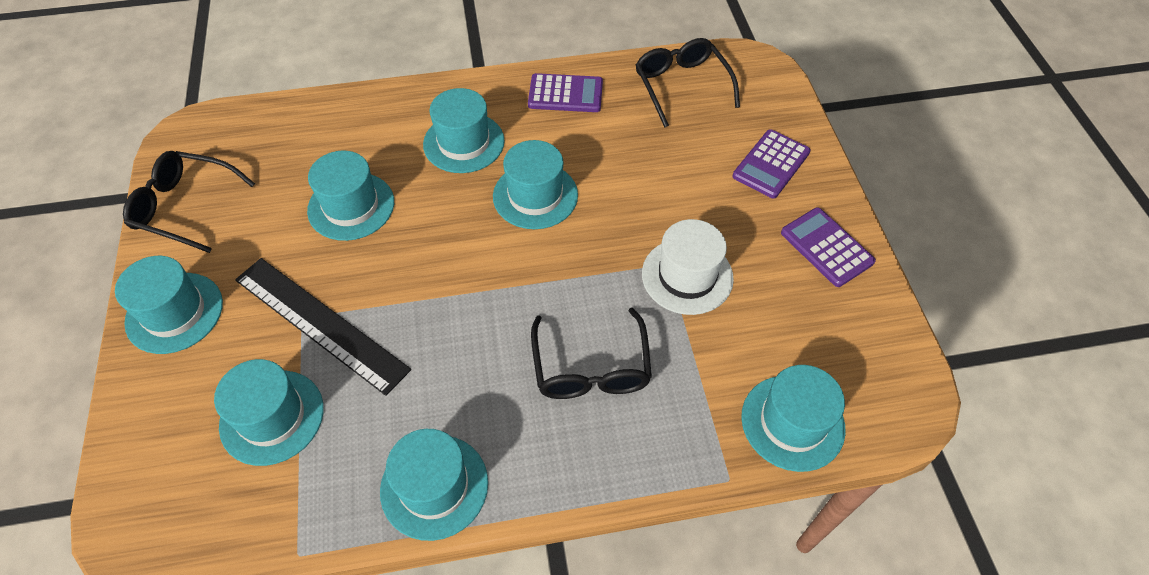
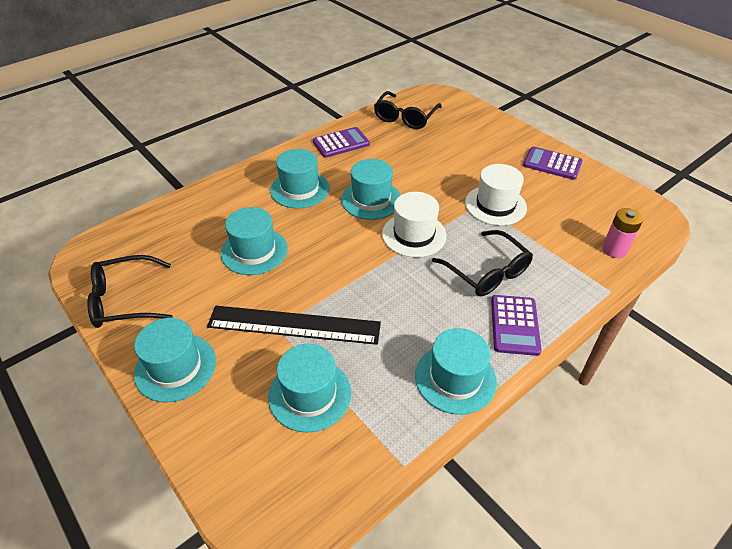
camera: 30 degrees left, 10 degrees down
black glasses [636,38,740,128] -> black glasses turned 105 degrees counterclockwise [374,91,442,129]
purple calculator [732,129,811,199] -> purple calculator moved to [491,295,542,356]
turquoise hat [741,365,846,472] -> pink battery [602,208,643,258]
none -> white hat [382,192,447,257]

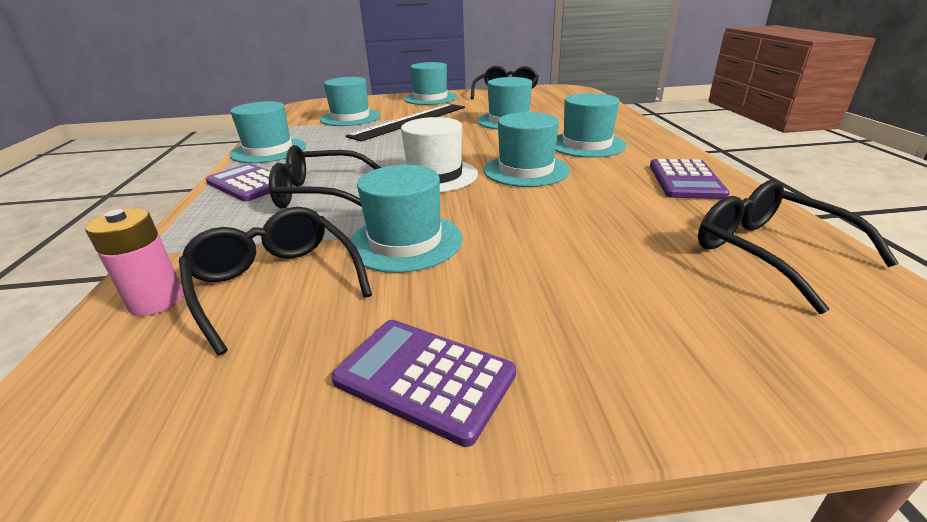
camera: 125 degrees right, 15 degrees down
white hat [465,164,527,226] -> turquoise hat [348,165,463,273]
purple calculator [523,147,583,180] -> purple calculator turned 120 degrees counterclockwise [331,320,516,447]
none -> black glasses [179,207,372,355]

